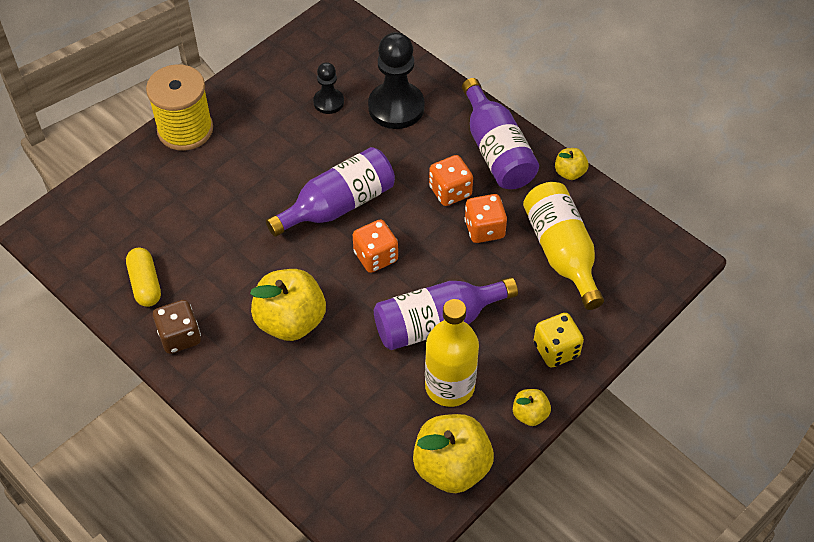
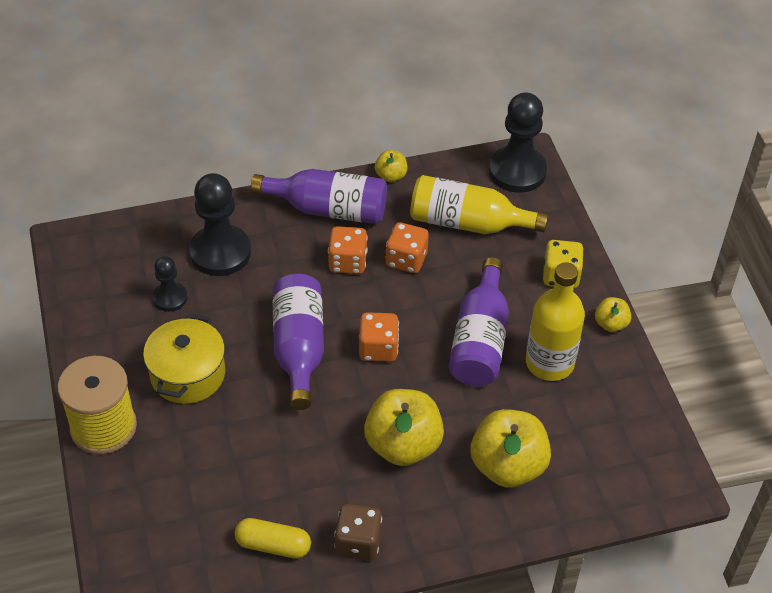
camera: 60 degrees left, 5 degrees down
yellow apple [413,414,494,493] -> yellow apple moved to [471,409,551,488]
none -> yellow pot [143,314,225,404]
none -> black pawn [489,92,547,193]

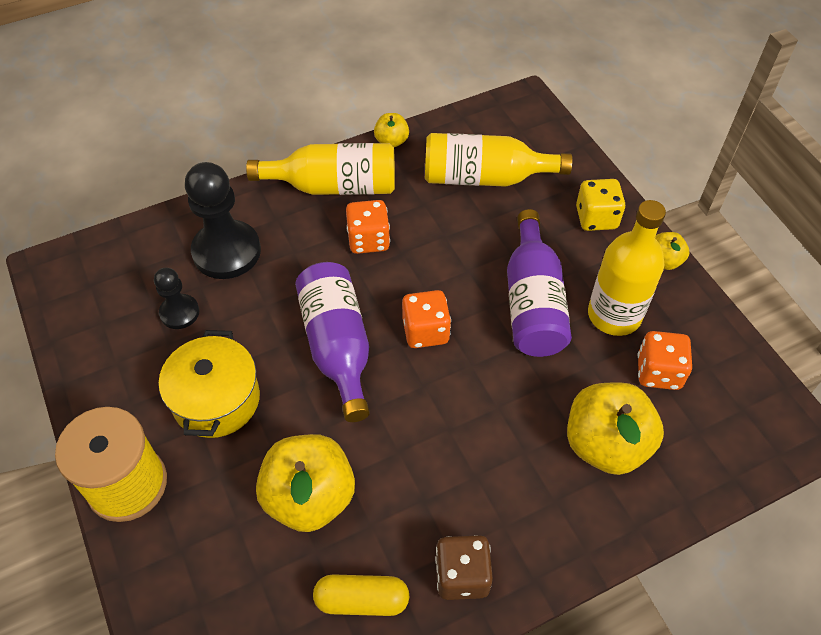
camera: 10 degrees left, 5 degrees up
purple bottle [251,169,387,224] -> yellow bottle [246,143,395,195]
yellow apple [364,389,444,466] -> yellow apple moved to [256,434,355,532]
orange dice [386,222,429,273] -> orange dice moved to [637,331,692,390]
black pawn [489,92,547,193] -> none

